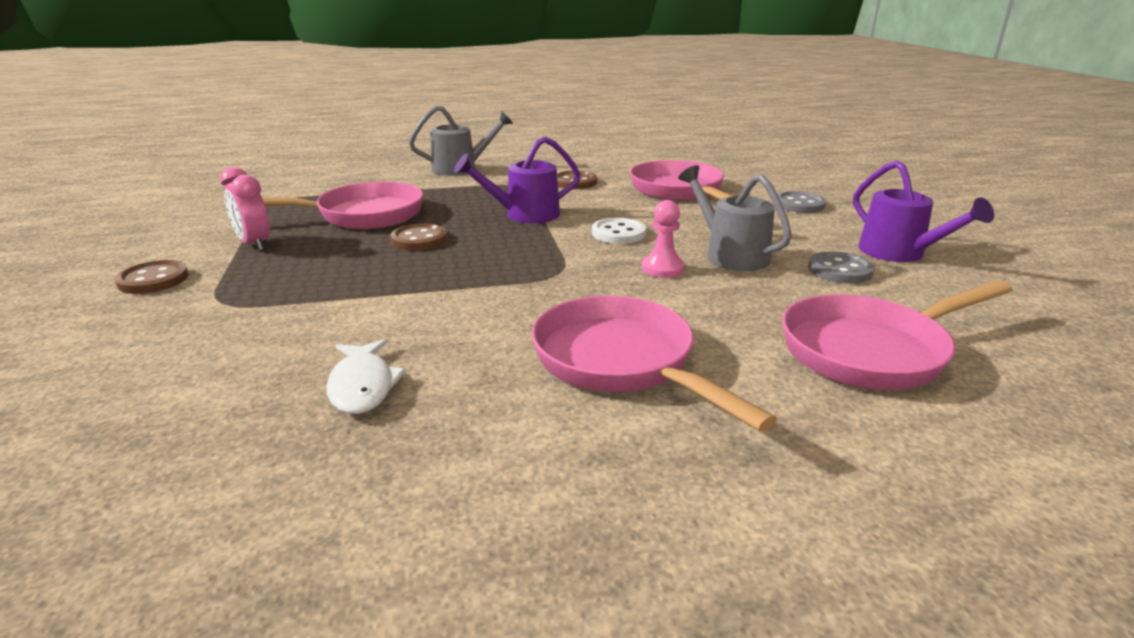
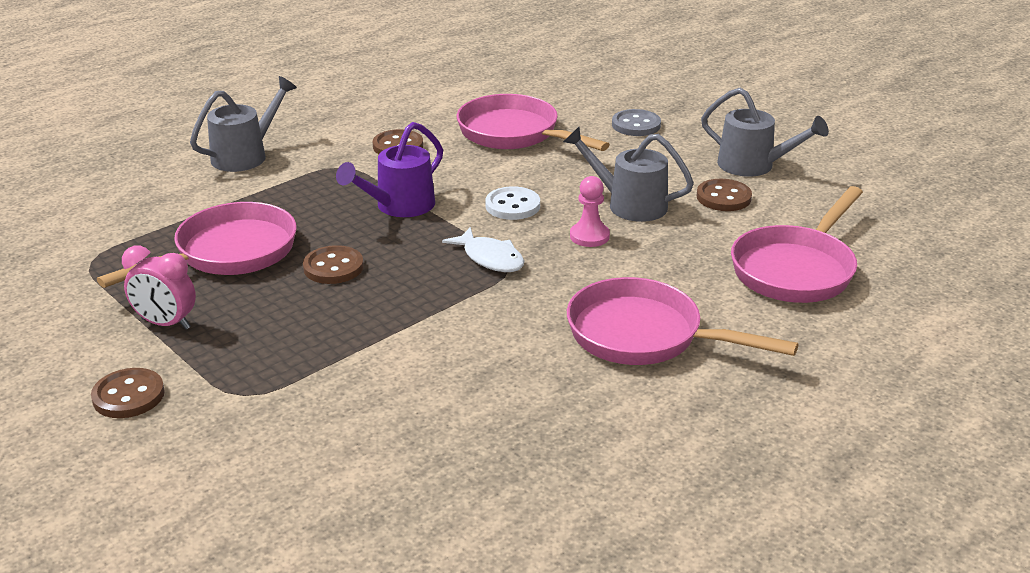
camera: 30 degrees left, 5 degrees up
white fish [326,339,406,414] -> white fish moved to [442,227,524,272]
grey button [808,251,874,283] -> brown button [697,179,752,211]
purple watering can [853,160,994,262] -> grey watering can [701,88,829,177]

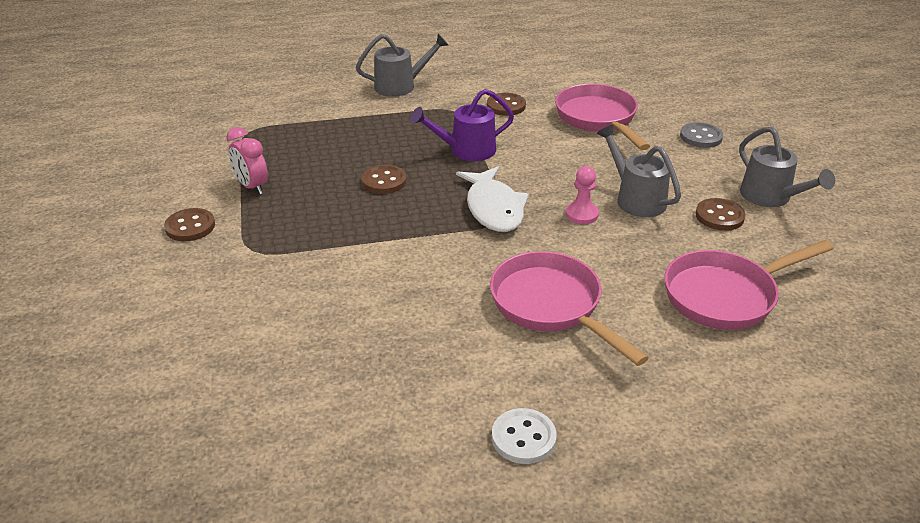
camera: 30 degrees right, 5 degrees up
pink pan [97,202,297,288] -> none
white fish [442,227,524,272] -> white fish [456,166,529,232], size x1.52
white button [485,186,540,220] -> white button moved to [492,408,557,464]

